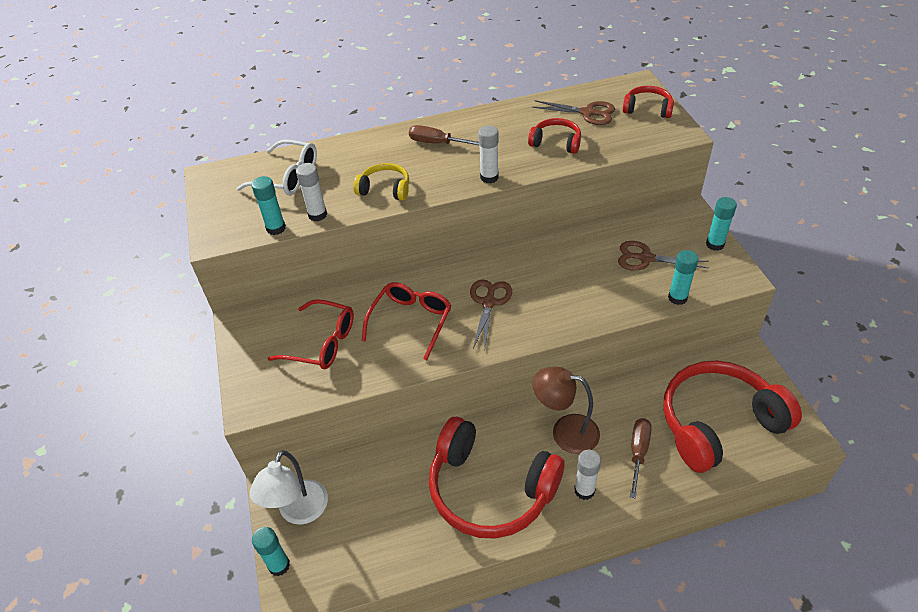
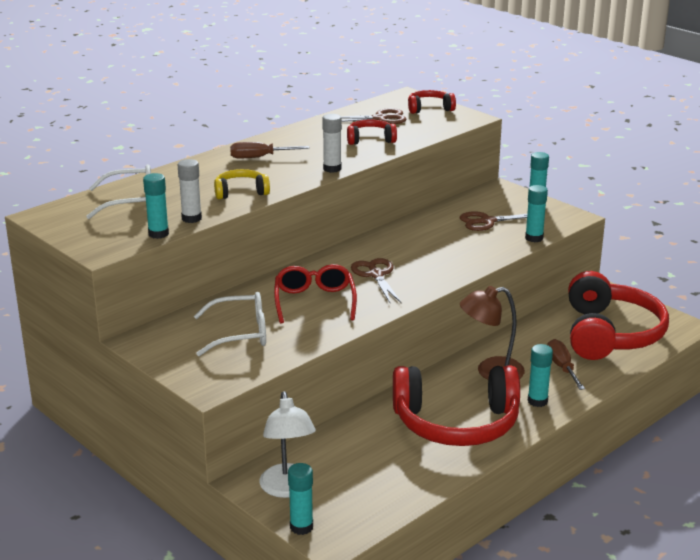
camera: 30 degrees left, 20 degrees down
red glasses [268,299,354,369] -> white glasses [194,292,266,356]
white glue stick [574,450,601,500] -> turquoise glue stick [527,344,553,407]
red headphones [663,361,802,473] -> red headphones turned 150 degrees clockwise [568,271,669,360]

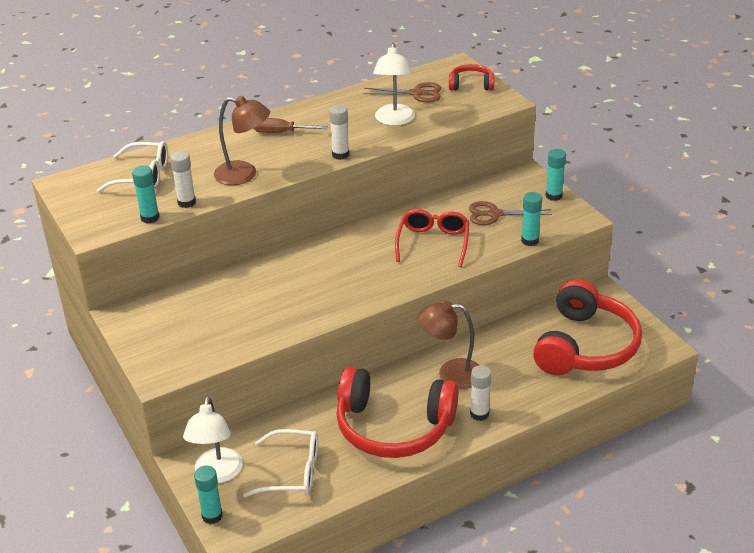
camera: 15 degrees right, 10 degrees up
white glasses [194,292,266,356] -> white glasses moved to [243,429,318,497]
yellow headphones [214,169,270,199] -> brown lamp [214,96,270,185]
red glasses [274,264,357,323] -> red glasses moved to [395,209,469,267]
red headphones [347,120,397,145] -> white lamp [373,43,415,126]
brown scissors [351,258,401,303] -> none
turquoise glue stick [527,344,553,407] -> white glue stick [470,365,491,421]
brown screwdriver [547,339,585,390] -> none

